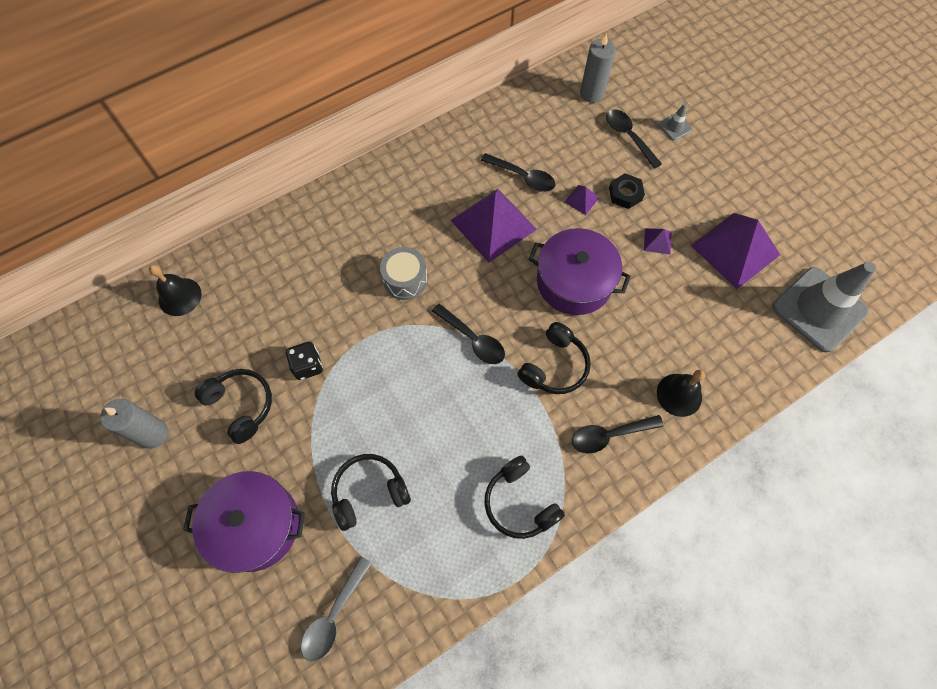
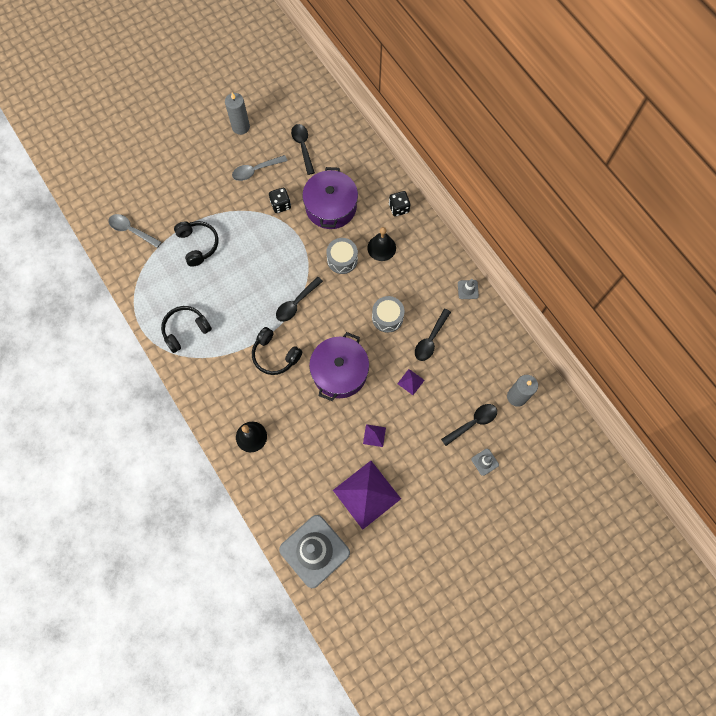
camera: 90 degrees right, 5 degrees up
black bell [149,265,202,316] -> black bell moved to [367,227,396,261]
purple pot [183,471,305,573] -> purple pot moved to [302,167,358,229]
black headphones [194,369,272,444] -> grey spoon [232,155,287,181]
purple pyramid [450,189,537,262] -> grey drum [372,296,405,333]
black spoon [572,415,664,454] -> black spoon moved to [291,124,315,175]
black nut [609,173,645,209] -> none
none -> black dice [389,191,410,216]
none -> grey traffic cone [458,279,479,299]

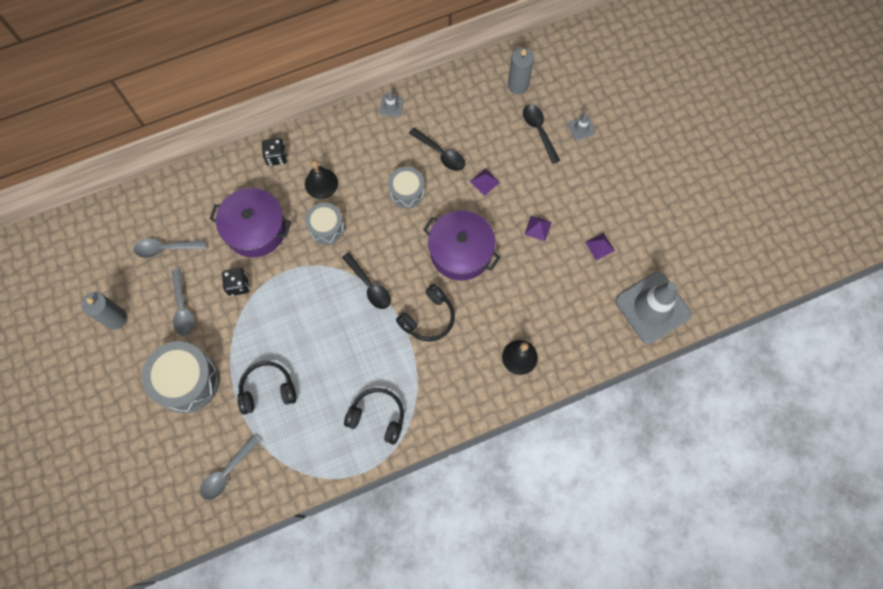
camera: 80 degrees left, 0 degrees up
black headphones [161,306,212,353] -> black headphones turned 135 degrees clockwise [344,388,404,445]
black spoon [291,124,315,175] -> grey spoon [134,238,206,258]
purple pyramid [333,461,401,530] -> purple pyramid [585,233,615,260], size x0.42
none -> grey drum [142,341,219,413]

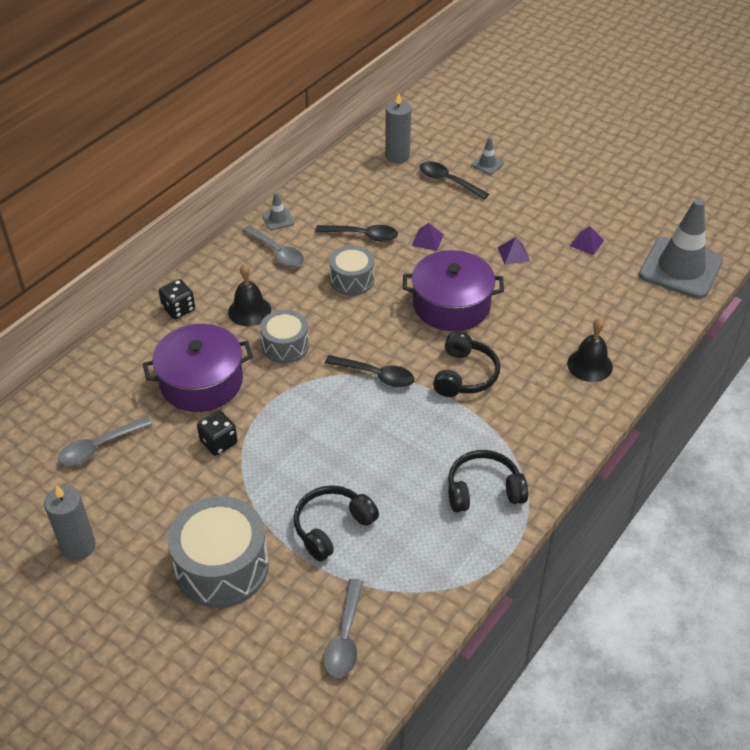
camera: 30 degrees left, 25 degrees down
grey spoon [172,269,195,336] -> grey spoon moved to [242,225,304,267]

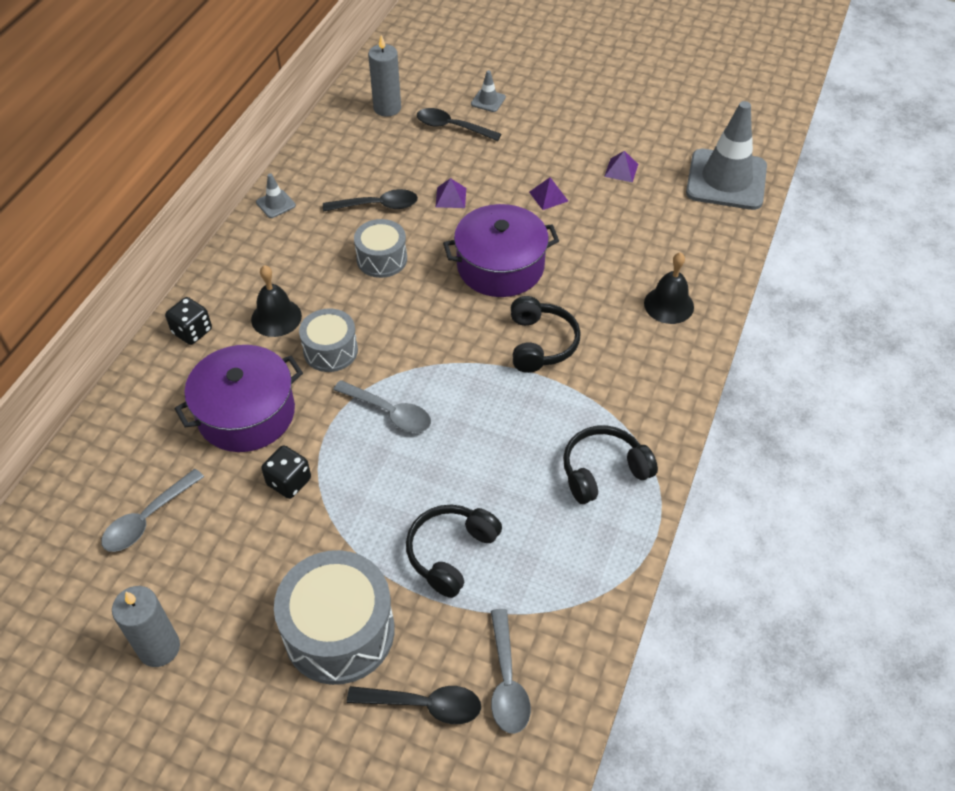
camera: 15 degrees left, 5 degrees up
grey spoon [242,225,304,267] -> grey spoon moved to [333,380,431,433]
black spoon [325,355,414,388] -> black spoon moved to [347,686,481,724]

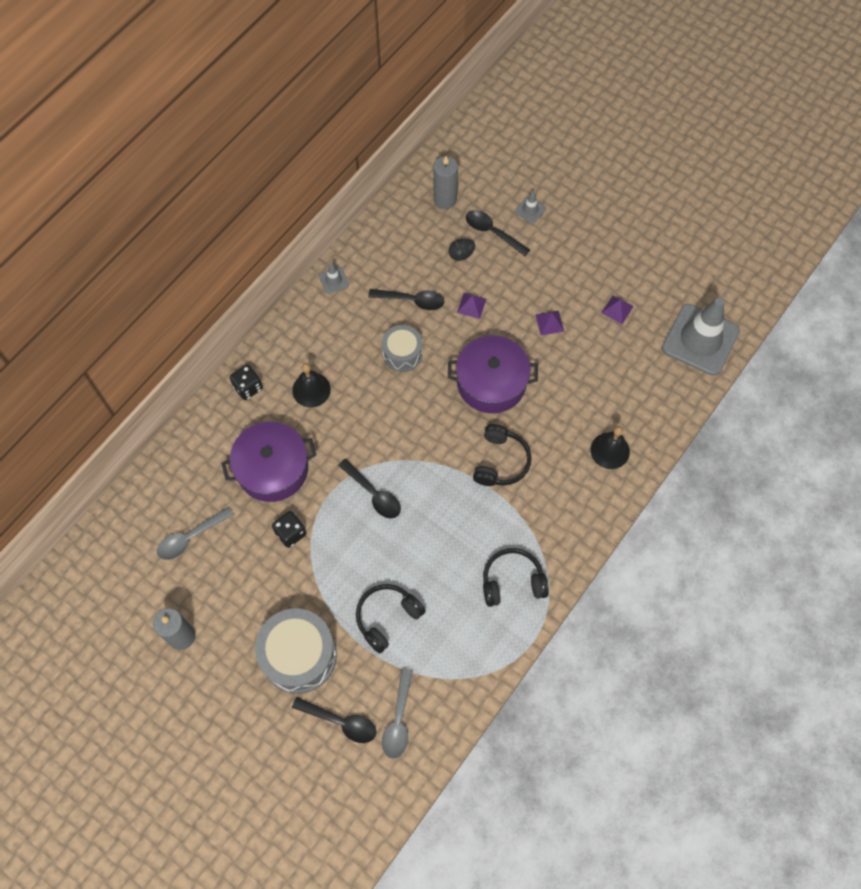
camera: 15 degrees right, 15 degrees up
grey drum [299,309,358,372] -> none
grey spoon [333,380,431,433] -> black spoon [338,459,401,519]
none -> black egg [449,239,475,261]

